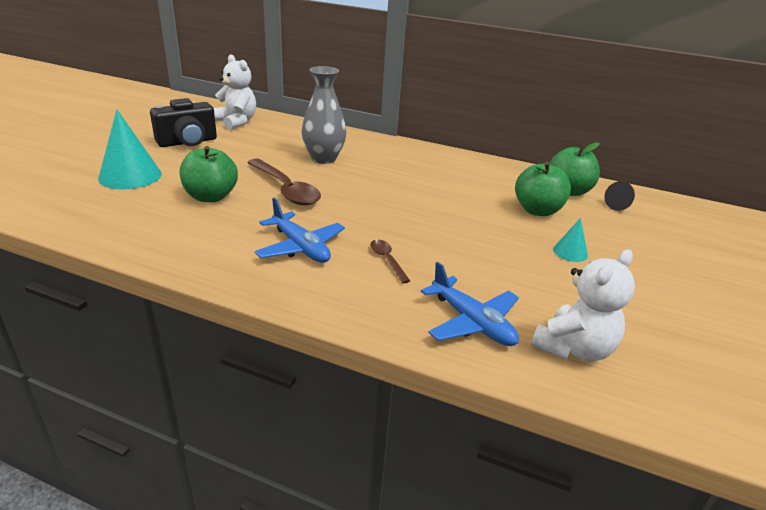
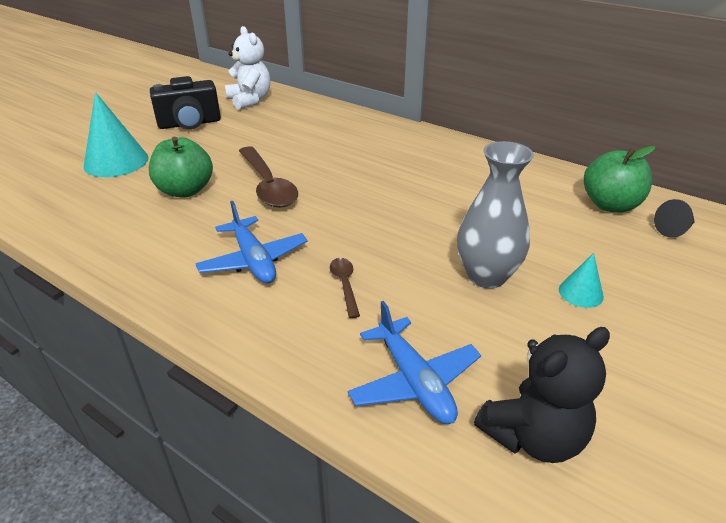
camera: 15 degrees right, 5 degrees up
grey vase [301,66,346,164] -> grey vase moved to [457,141,534,288]
green apple [515,162,571,216] -> none
white teddy bear [531,249,635,362] -> black teddy bear [474,327,610,463]

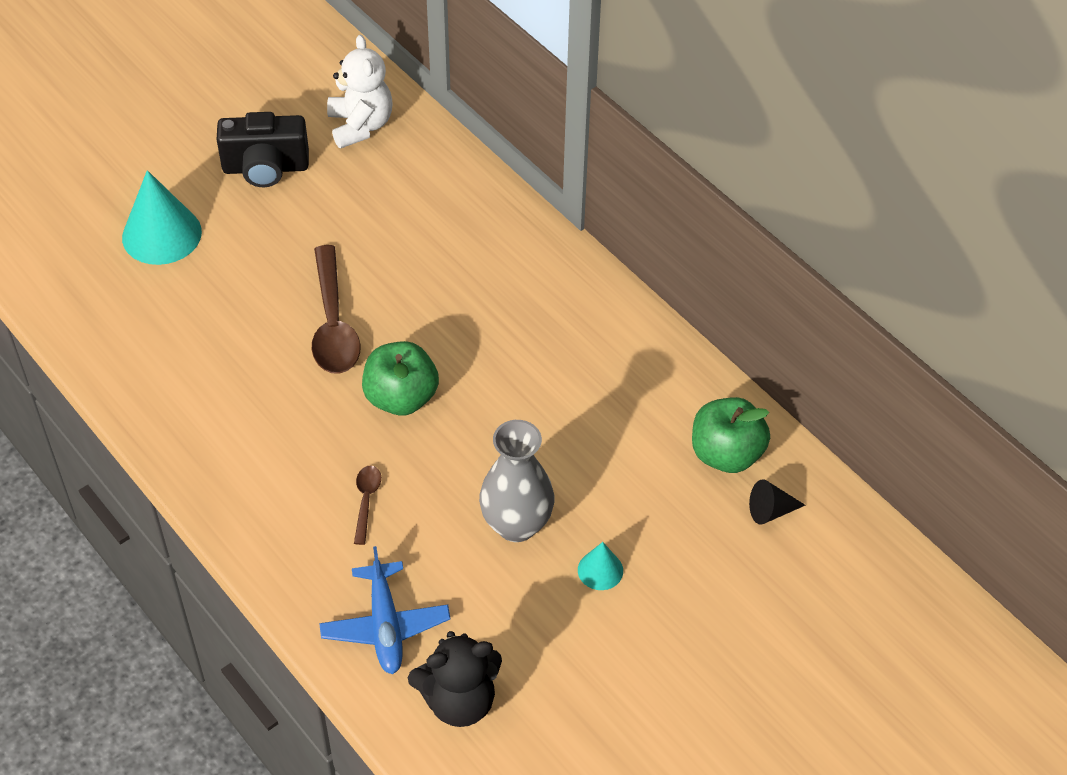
camera: 15 degrees right, 15 degrees up
green apple [149,137,213,197] -> green apple moved to [362,341,439,416]
blue plane [196,201,308,284] -> none

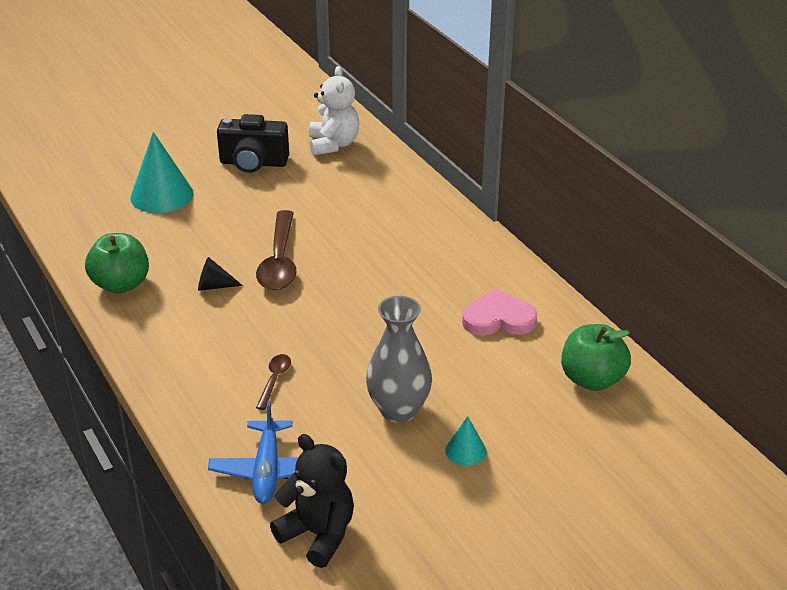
camera: 10 degrees right, 15 degrees down
green apple [362,341,439,416] -> green apple moved to [85,233,149,294]
black teddy bear [408,631,502,727] -> black teddy bear turned 135 degrees counterclockwise [270,434,354,568]
black cone [749,479,805,525] -> black cone moved to [198,257,243,291]
none -> pink heart [462,288,537,336]

